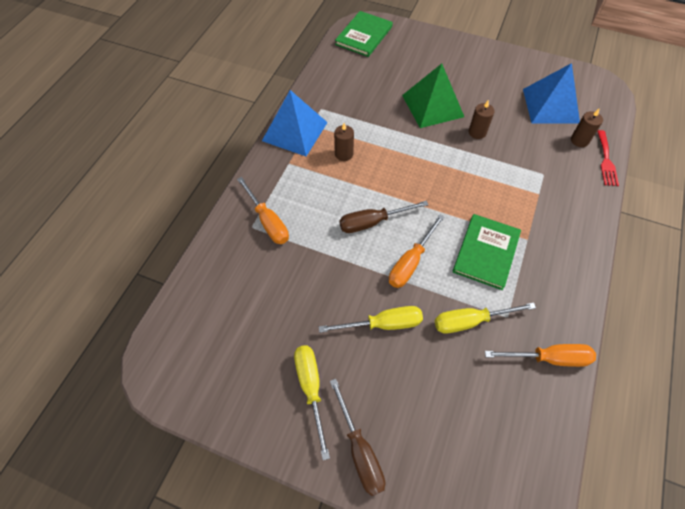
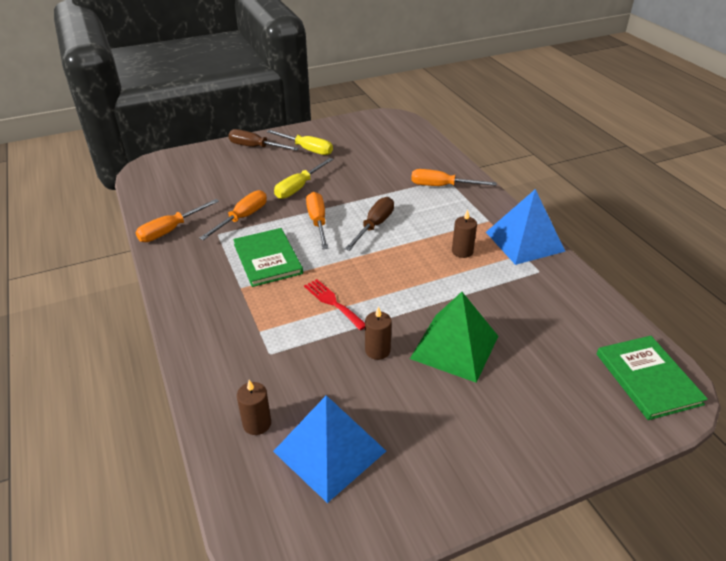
camera: 135 degrees right, 20 degrees down
yellow screwdriver [435,302,536,334] -> orange screwdriver [200,190,267,240]
red fork [597,130,619,186] -> red fork moved to [304,279,365,330]

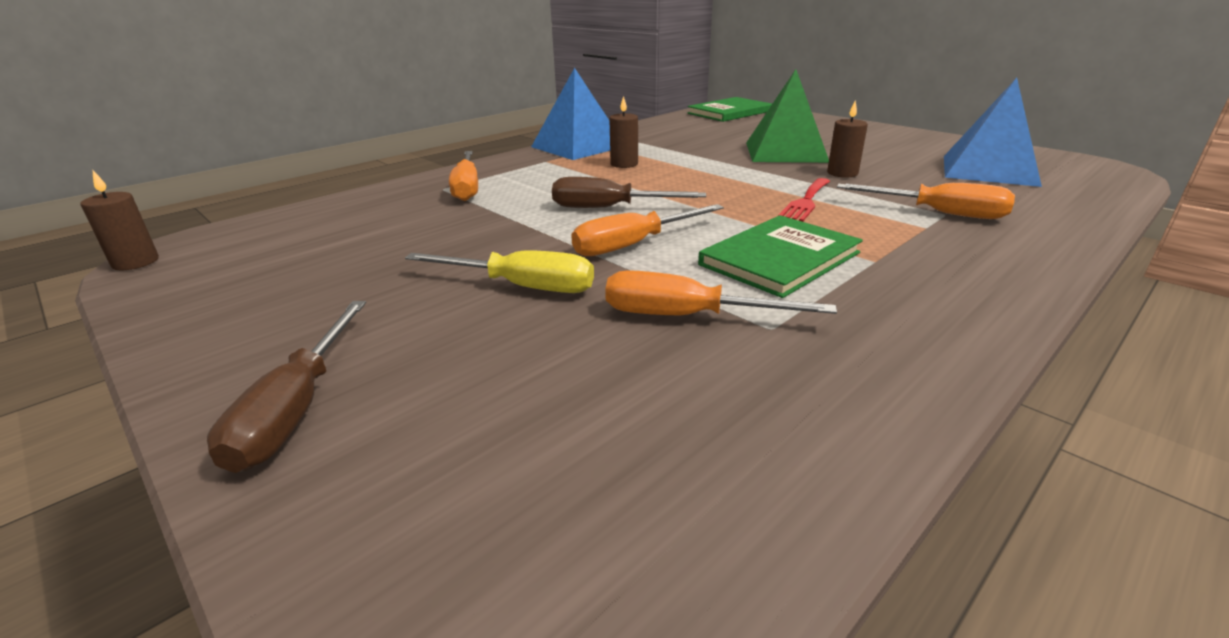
camera: 110 degrees left, 10 degrees down
orange screwdriver [135,199,219,242] -> orange screwdriver moved to [837,183,1015,219]
brown candle [237,380,271,435] -> brown candle moved to [80,171,159,270]
yellow screwdriver [267,130,333,155] -> none

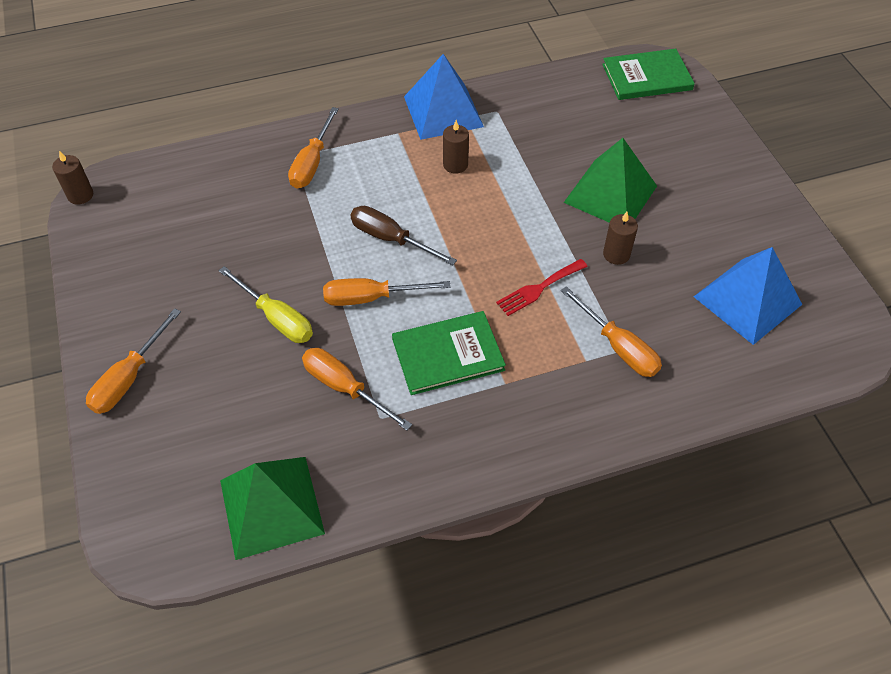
camera: 25 degrees right, 25 degrees up
brown screwdriver [207,301,366,473] -> orange screwdriver [86,308,181,414]
none -> green pyramid [220,457,325,560]

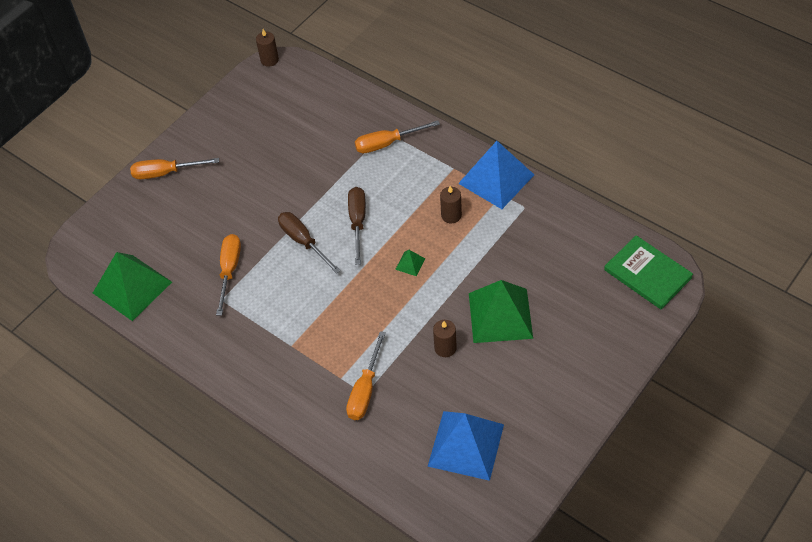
camera: 60 degrees right, 0 degrees up
yellow screwdriver [218,266,313,343] -> none
orange screwdriver [323,278,451,306] -> brown screwdriver [278,212,341,274]
green book [392,311,506,395] -> none
red fork [496,259,588,316] -> none
none -> green pyramid [395,250,425,276]

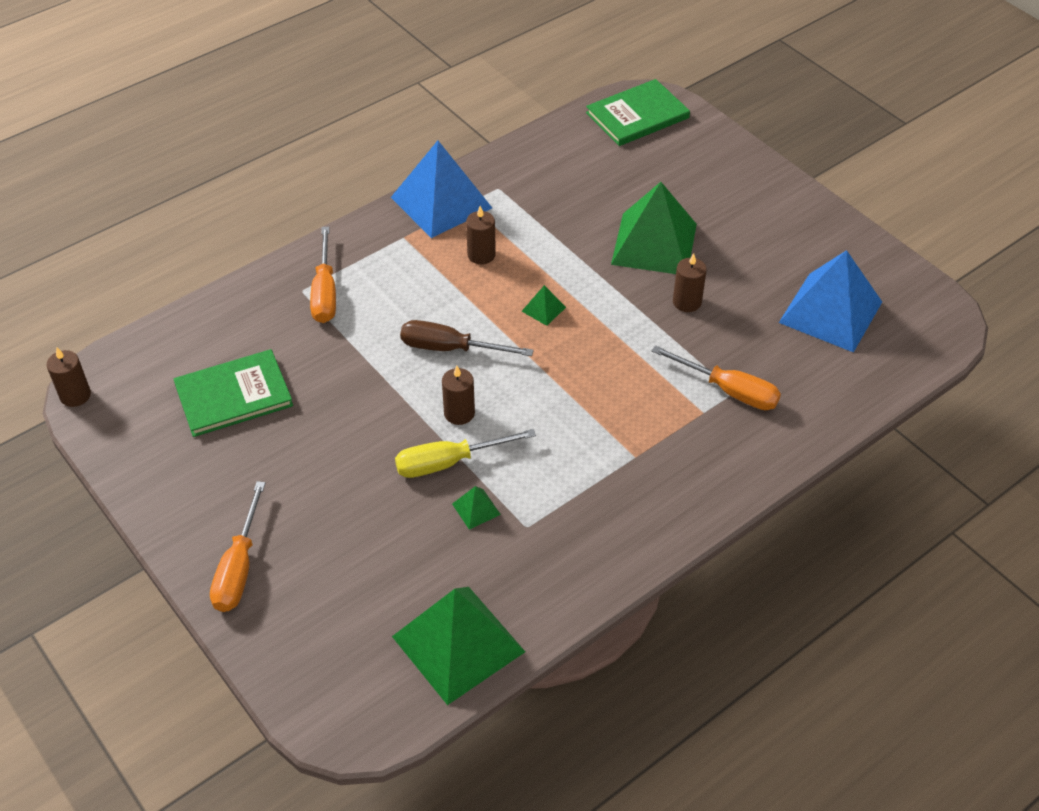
camera: 80 degrees left, 5 degrees down
orange screwdriver [216,234,241,316] -> green pyramid [452,486,501,530]
brown screwdriver [278,212,341,274] -> brown candle [442,366,475,425]
none -> green book [173,349,293,437]
none -> yellow screwdriver [395,429,536,478]

